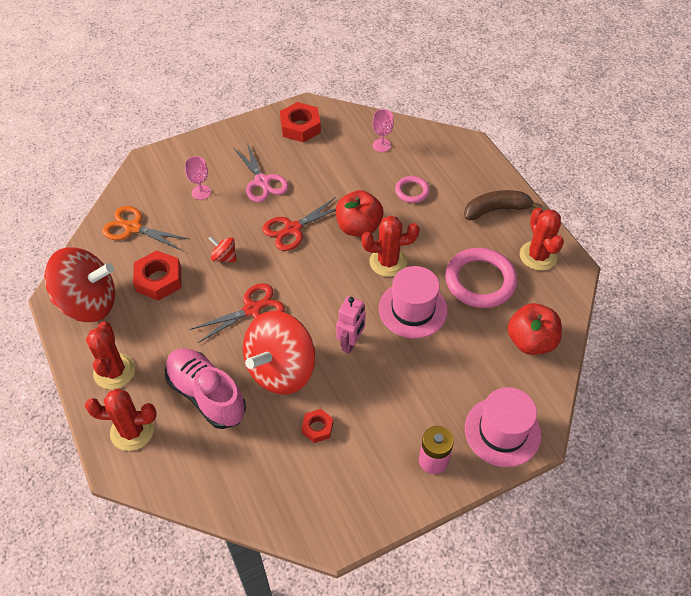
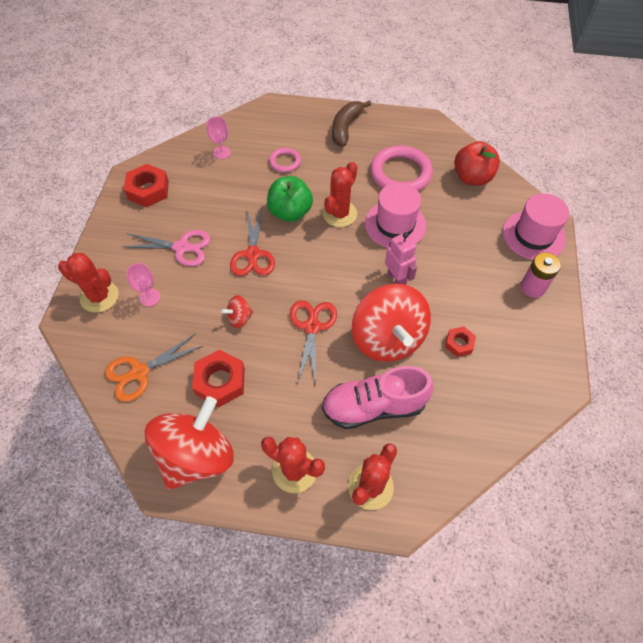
camera: 55 degrees left, 5 degrees up
red apple [336,190,384,237] -> green apple [267,176,313,222]
red cactus [520,207,564,271] -> red cactus moved to [58,253,119,313]

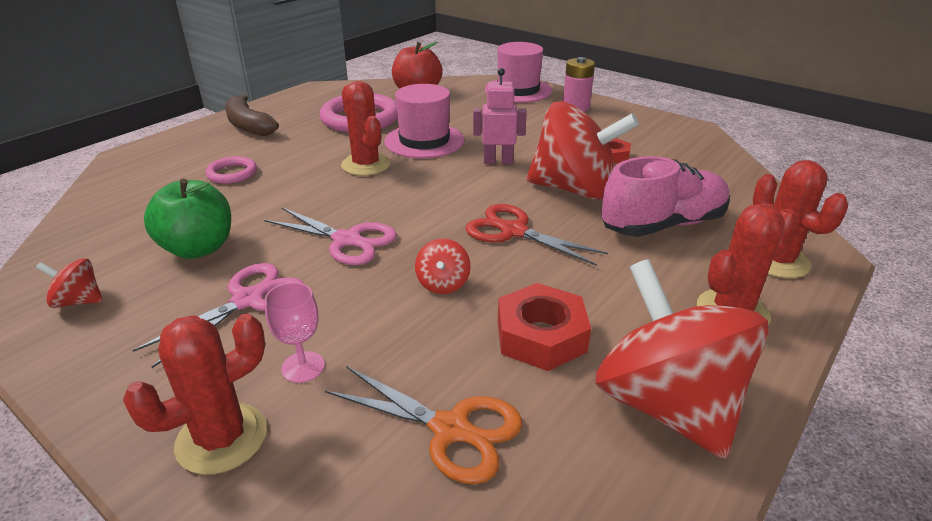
camera: 60 degrees left, 25 degrees down
orange scissors [105,333,203,402] -> orange scissors turned 60 degrees counterclockwise [325,366,522,484]
red nut [124,164,169,207] -> red spinning top [36,258,103,308]
pink goblet [207,116,231,159] -> none
red scissors [230,209,275,276] -> pink scissors [264,207,397,265]
green apple [267,176,313,222] -> green apple moved to [144,179,231,259]
pink shoe [322,366,434,429] -> pink shoe turned 135 degrees counterclockwise [602,156,730,237]

